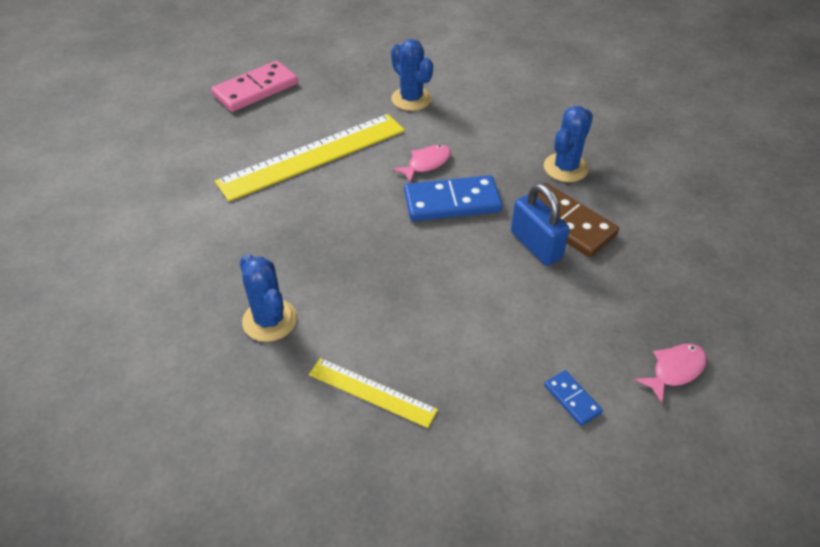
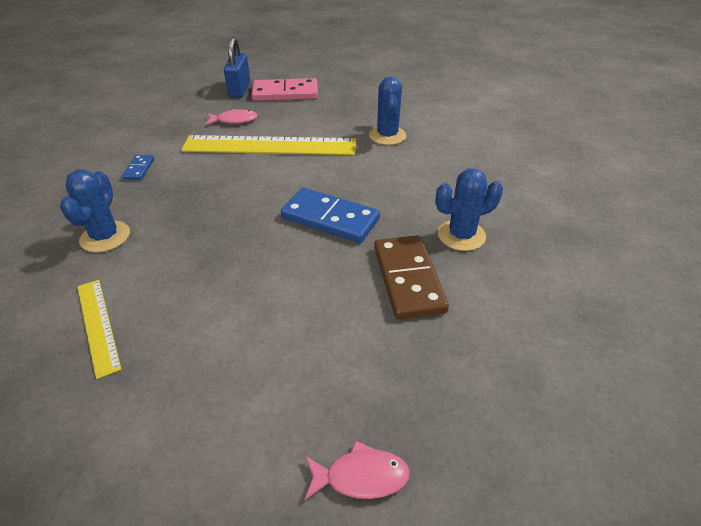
camera: 35 degrees right, 5 degrees down
pink fish [393,145,451,183] -> pink fish moved to [205,109,258,125]
blue padlock [511,183,570,266] -> blue padlock moved to [224,37,250,98]
blue domino [544,370,603,426] -> blue domino moved to [122,155,154,180]

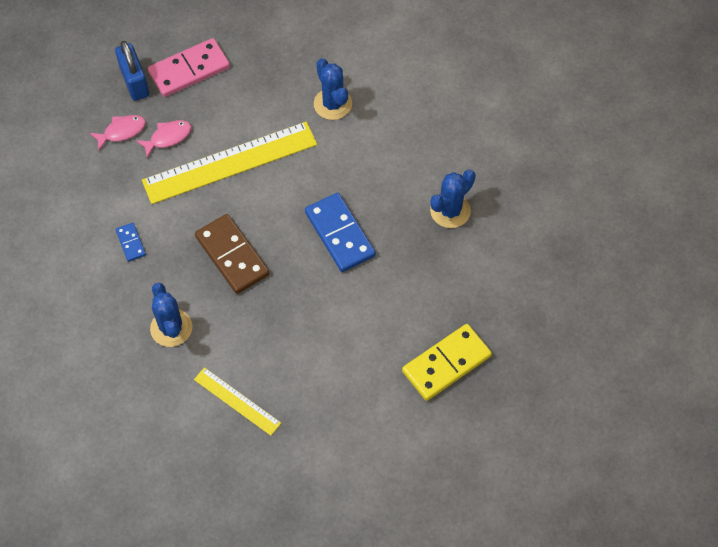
camera: 25 degrees left, 20 degrees up
blue domino [281,188,380,243] -> blue domino turned 60 degrees clockwise [305,193,376,272]
pink fish [304,441,410,500] -> pink fish moved to [90,115,146,151]
brown domino [374,235,449,319] -> brown domino moved to [195,214,270,294]
none -> yellow domino [402,324,492,401]

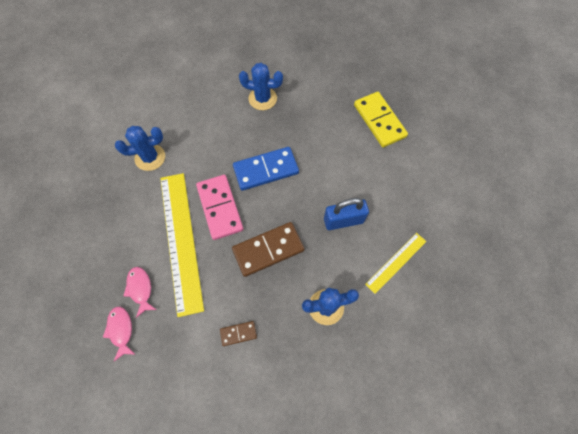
camera: 80 degrees left, 5 degrees up
blue padlock [115,41,149,101] -> blue padlock moved to [324,198,369,230]
blue domino [116,223,146,262] -> brown domino [220,321,257,346]
pink domino [148,38,230,97] -> pink domino moved to [196,175,243,240]
blue cactus [430,170,476,228] -> blue cactus turned 45 degrees counterclockwise [239,63,283,110]

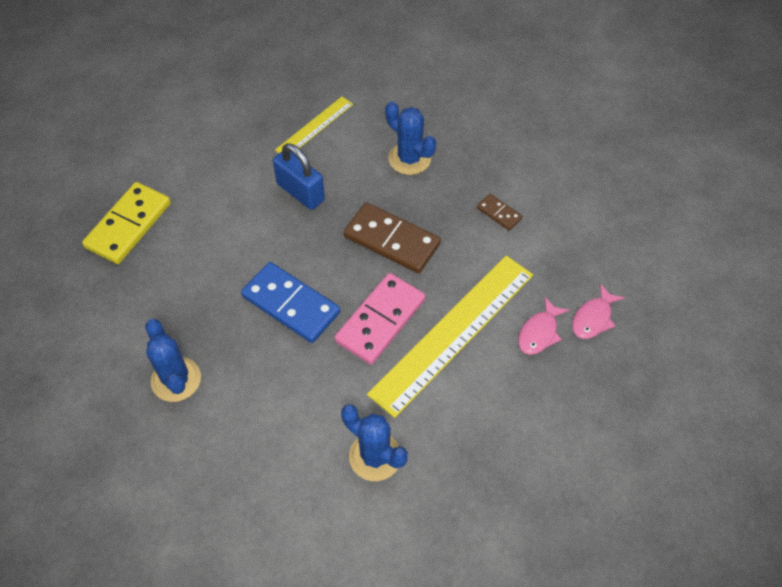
camera: 125 degrees left, 10 degrees down
yellow ruler [365,233,426,294] -> yellow ruler turned 60 degrees counterclockwise [275,97,353,153]

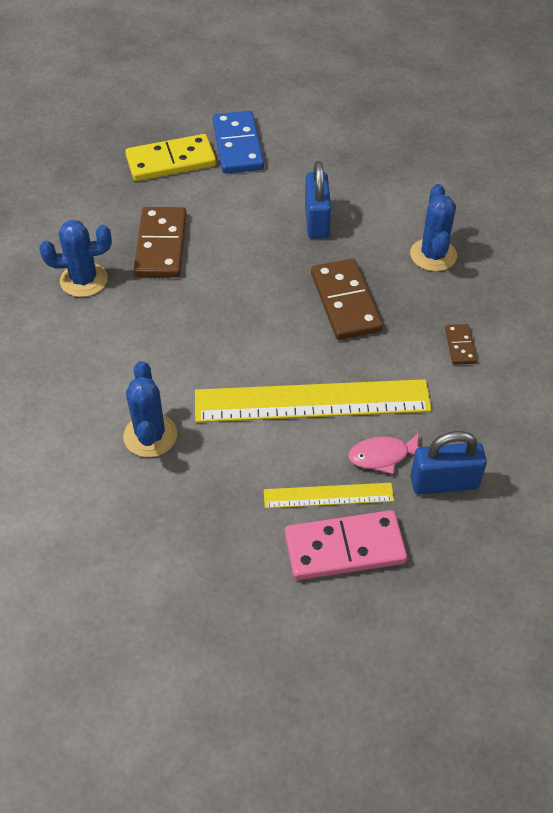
camera: 45 degrees right, 5 degrees down
blue cactus [145,319,201,402] -> blue cactus turned 60 degrees clockwise [39,220,112,297]
blue domino [241,262,340,343] -> blue domino moved to [213,110,264,174]
yellow ruler [275,97,353,153] -> yellow ruler moved to [264,483,394,508]
pink domino [334,273,425,365] -> pink domino moved to [285,510,407,580]
pink fish [572,283,625,339] -> blue padlock [410,431,487,495]
none -> brown domino [134,207,187,277]

